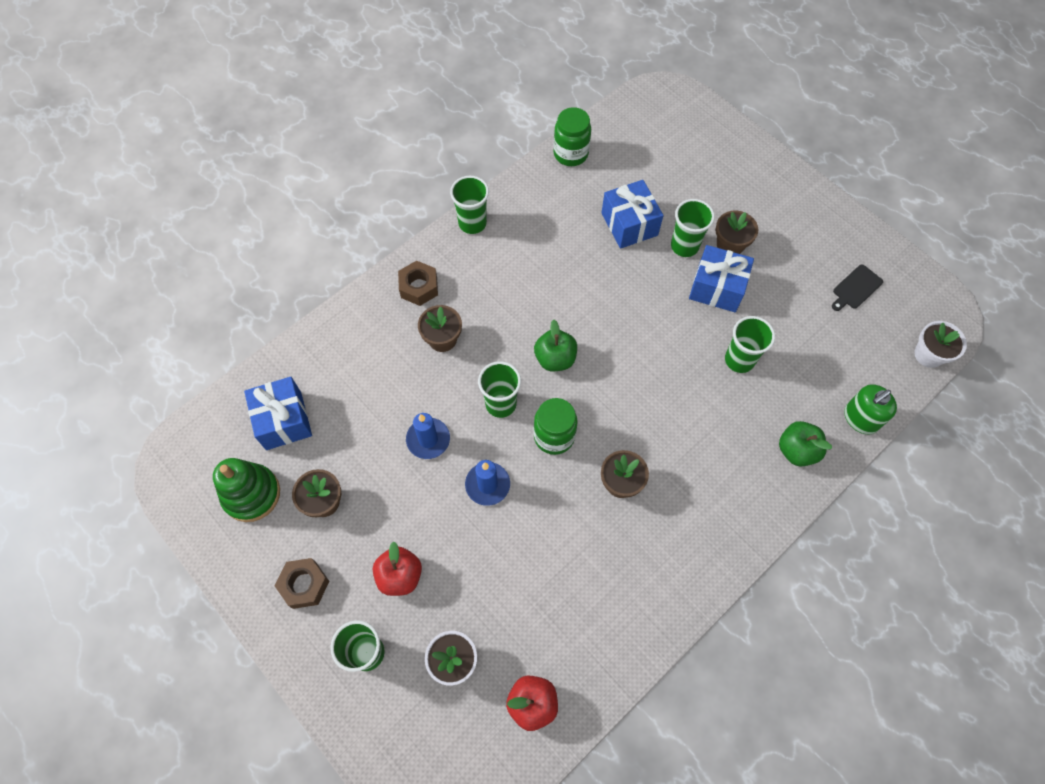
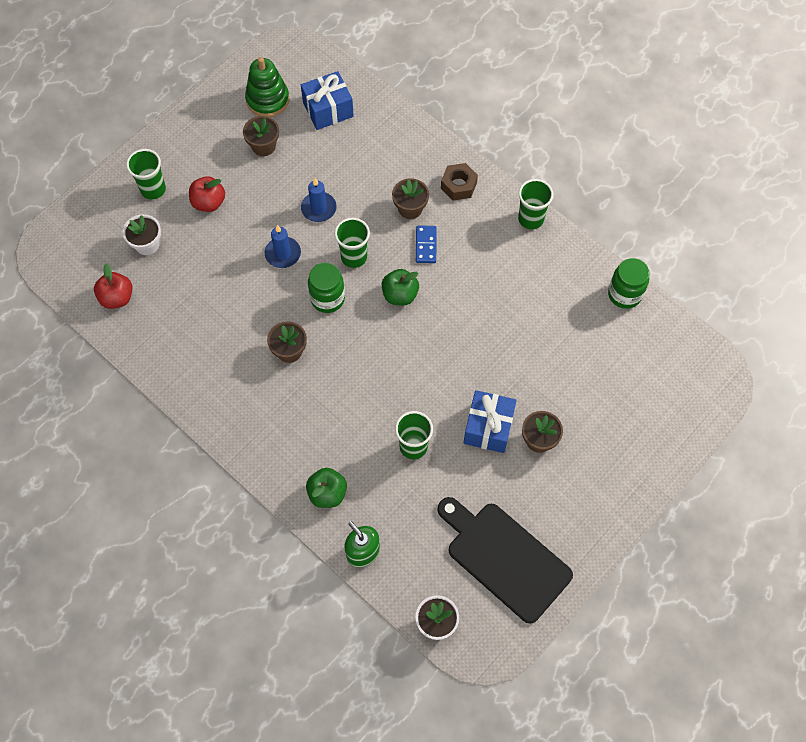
camera: 85 degrees right, 0 degrees up
brown nut [274,558,329,609] -> none
blue gift [601,180,663,249] -> none
green cup [671,199,715,257] -> none
black cutting board [832,265,883,311] -> black cutting board [437,497,573,624], size x2.40
none -> blue domino [416,225,437,263]

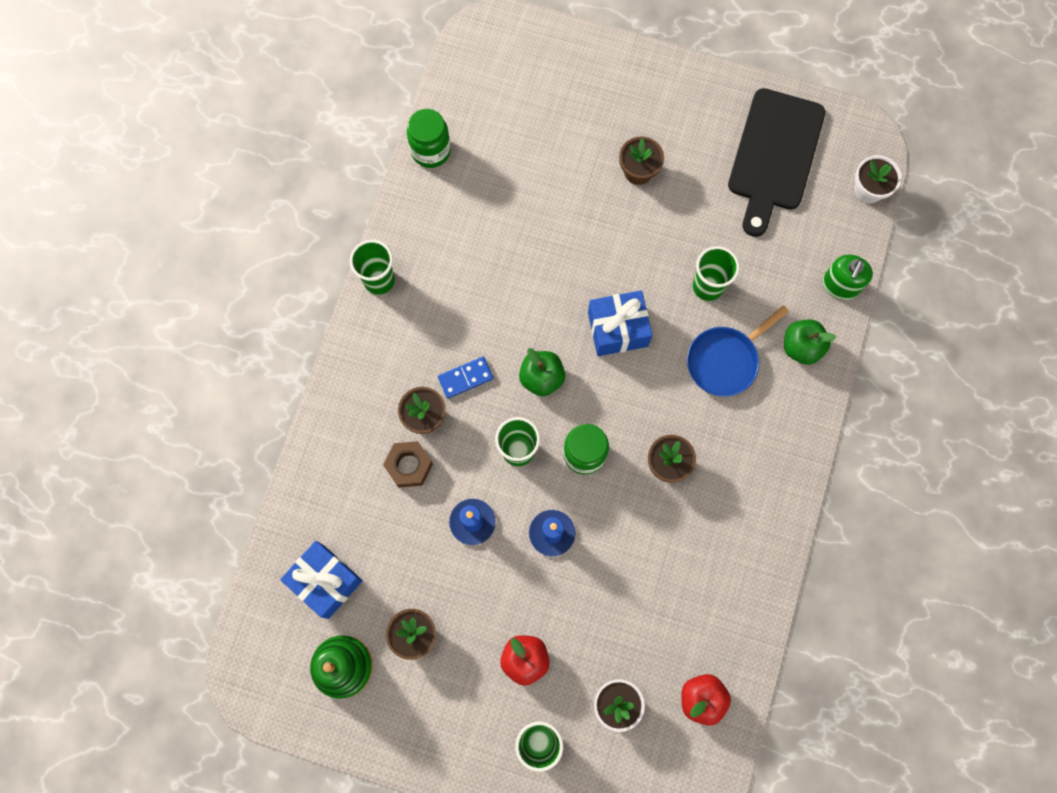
camera: 115 degrees left, 10 degrees up
brown nut [441,163,478,201] -> brown nut moved to [383,441,433,488]
blue gift [464,390,517,453] -> blue gift moved to [588,290,653,356]
none -> blue pan [687,305,789,397]

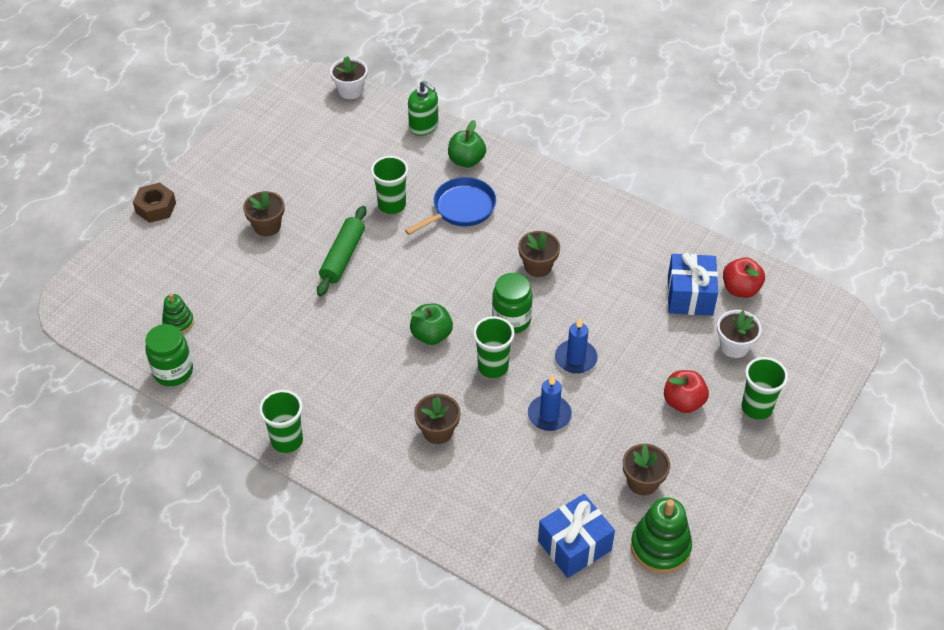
camera: 75 degrees left, 25 degrees down
brown nut [383,441,433,488] -> brown nut moved to [133,182,176,223]
blue domino [438,357,493,398] -> none
blue gift [588,290,653,356] -> blue gift moved to [668,253,718,316]
blue pan [687,305,789,397] -> blue pan turned 105 degrees counterclockwise [405,177,496,235]
black cutting board [728,88,825,237] -> none
none -> green stacking toy [162,293,194,333]
none -> green rolling pin [317,206,367,296]

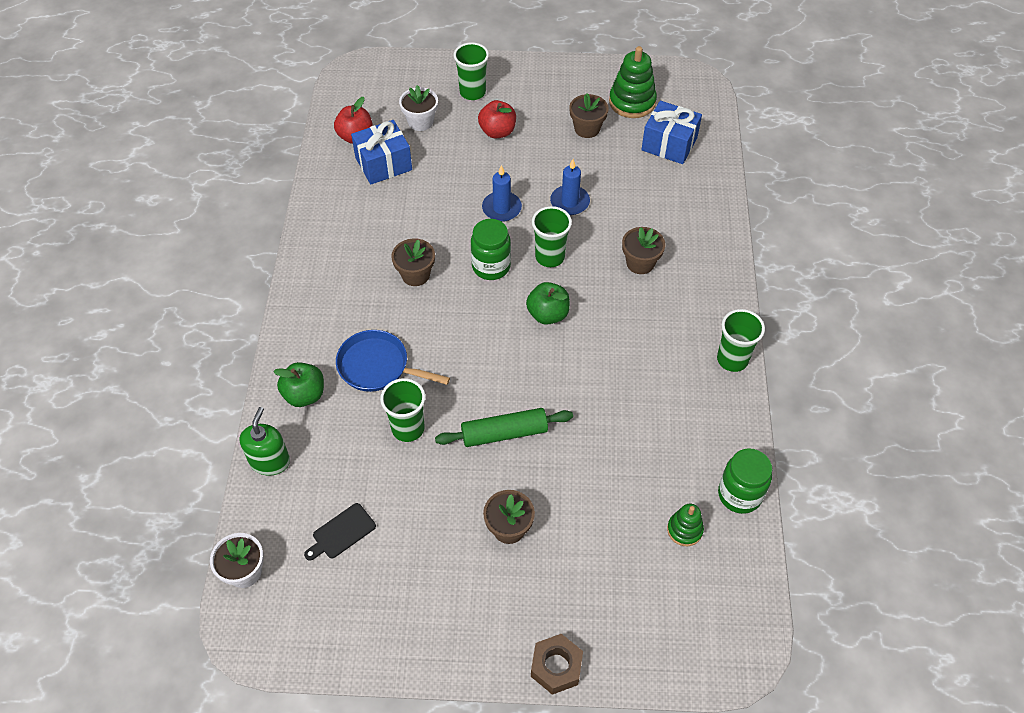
camera: 120 degrees left, 5 degrees up
none -> black cutting board [304,503,376,561]

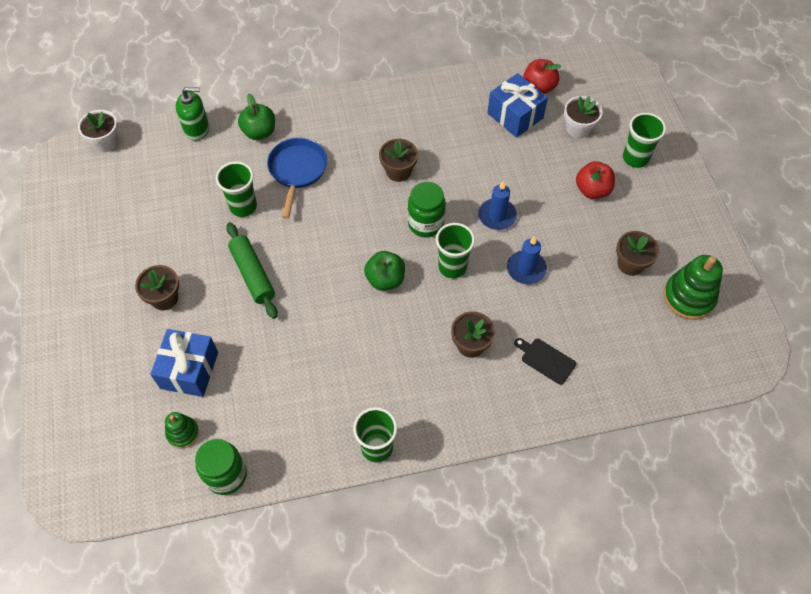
camera: 75 degrees right, 5 degrees up
black cutting board [304,503,376,561] -> black cutting board moved to [514,338,576,385]
brown nut [531,634,583,695] -> none
blue gift [641,101,702,164] -> blue gift moved to [150,329,218,397]

